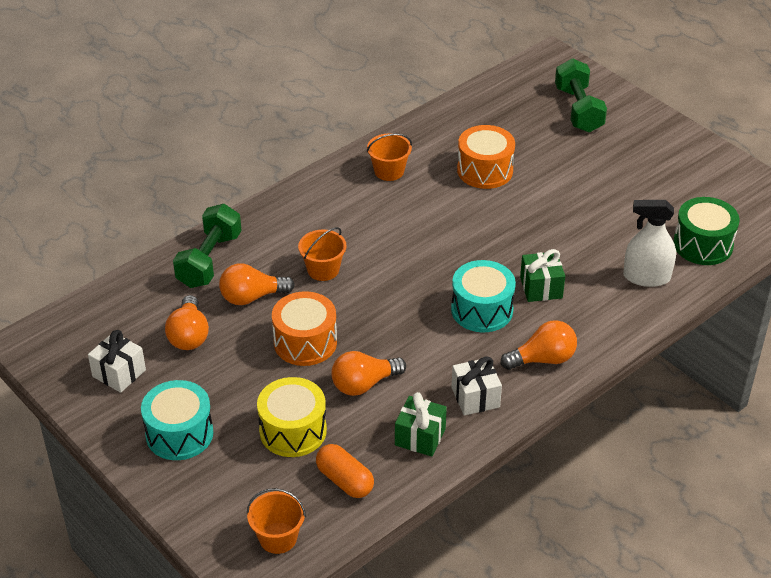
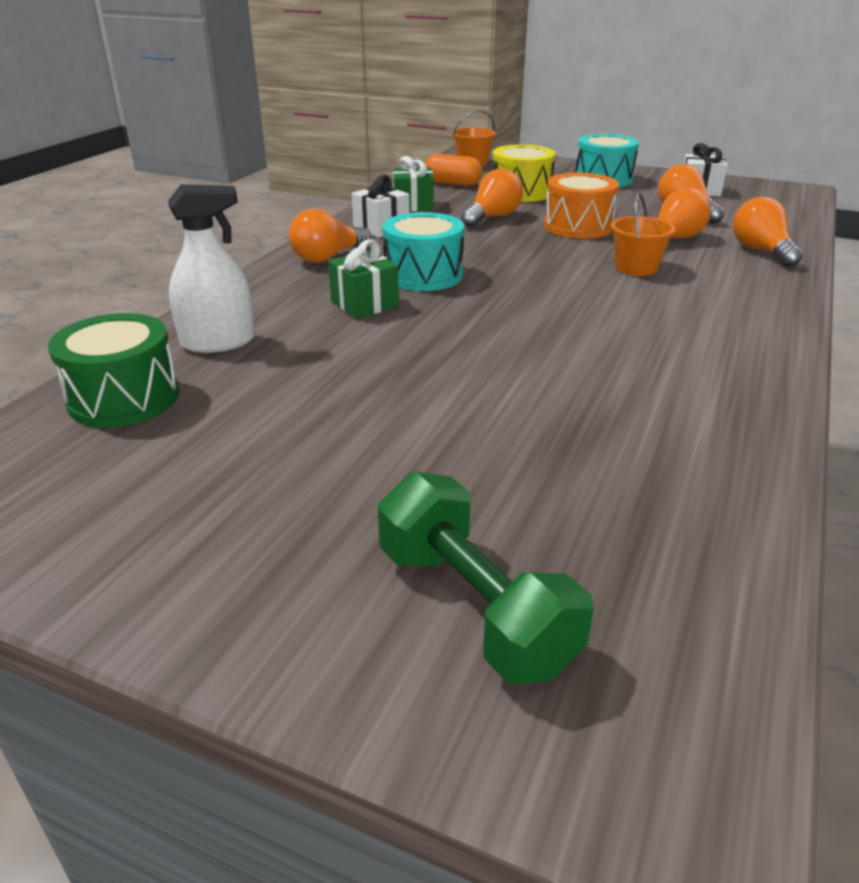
camera: 155 degrees right, 10 degrees down
green dumbbell [173,204,242,288] -> orange light bulb [733,197,803,267]
orange bucket [367,133,412,181] -> none
orange drum [457,125,515,189] -> none

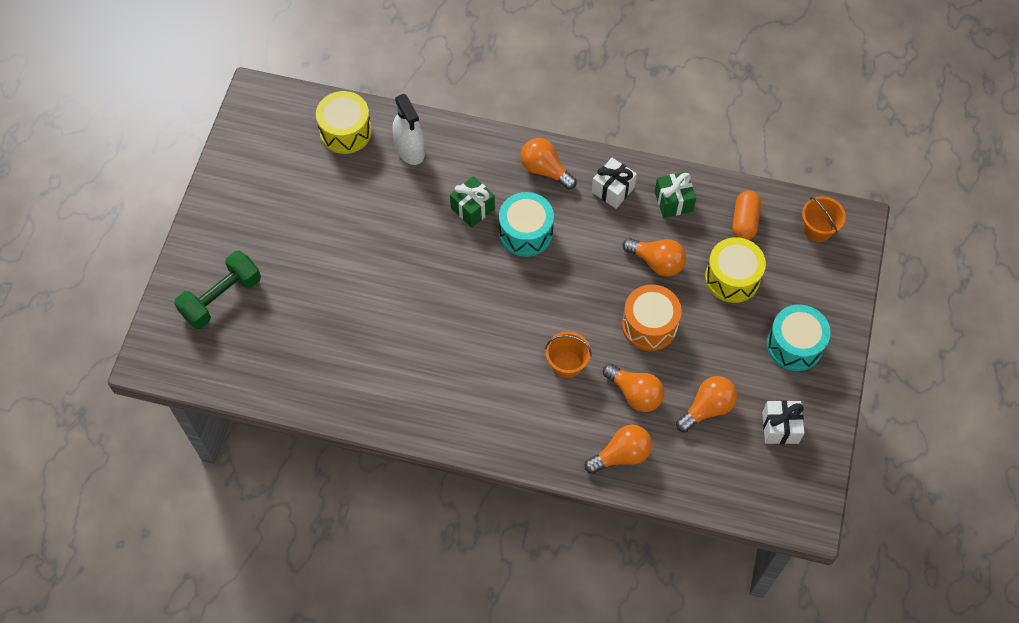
camera: 80 degrees right, 30 degrees up
green drum [48,313,179,428] -> yellow drum [316,91,372,154]

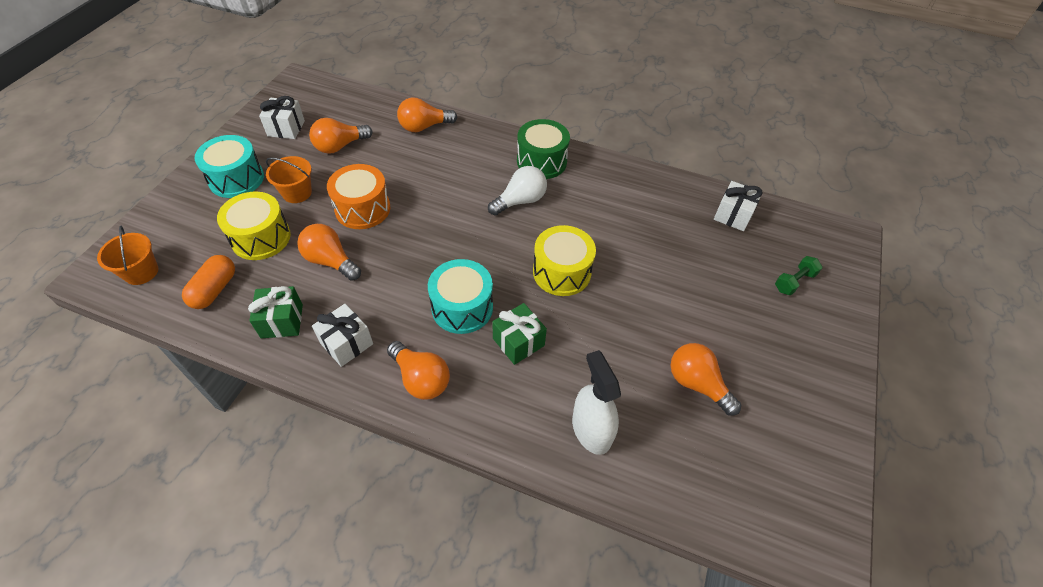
camera: 175 degrees left, 10 degrees down
green dumbbell [174,251,261,329] -> green dumbbell [775,256,823,295], size x0.54
yellow drum [316,91,372,154] -> yellow drum moved to [533,225,596,296]
orange bucket [545,331,592,378] -> orange bucket moved to [266,156,312,203]
orange light bulb [603,363,664,412] -> orange light bulb moved to [671,343,741,415]
none -> white light bulb [488,166,547,216]
none -> green drum [517,119,570,179]
none -> white gift [714,181,763,231]

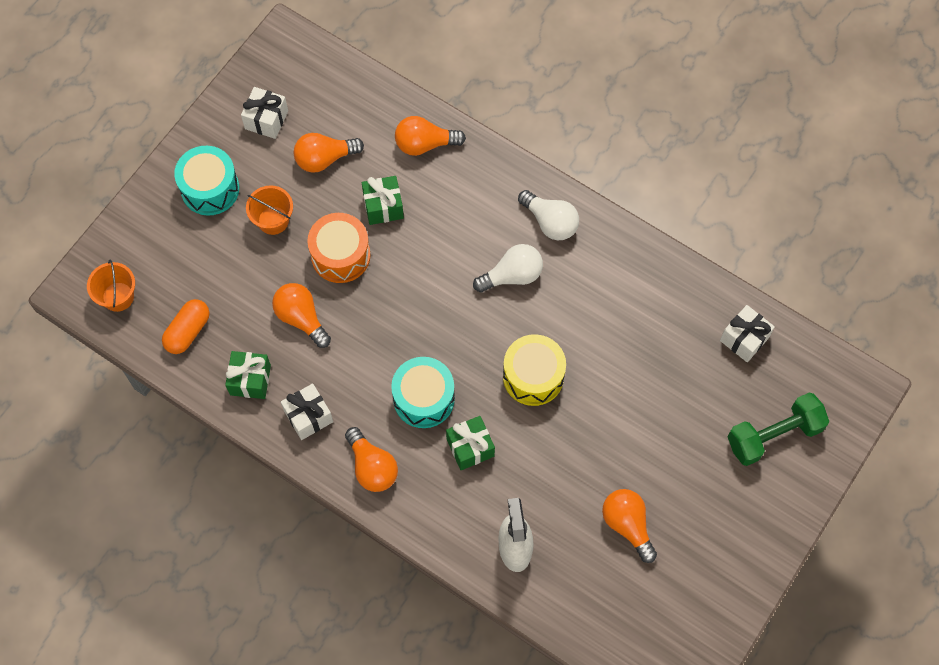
camera: 15 degrees right, 15 degrees up
yellow drum [217,191,291,260] -> none
green drum [517,119,570,179] -> white light bulb [518,190,579,241]
green dumbbell [775,256,823,295] -> green dumbbell [727,393,829,466], size x1.85
none -> green gift [362,176,404,225]

